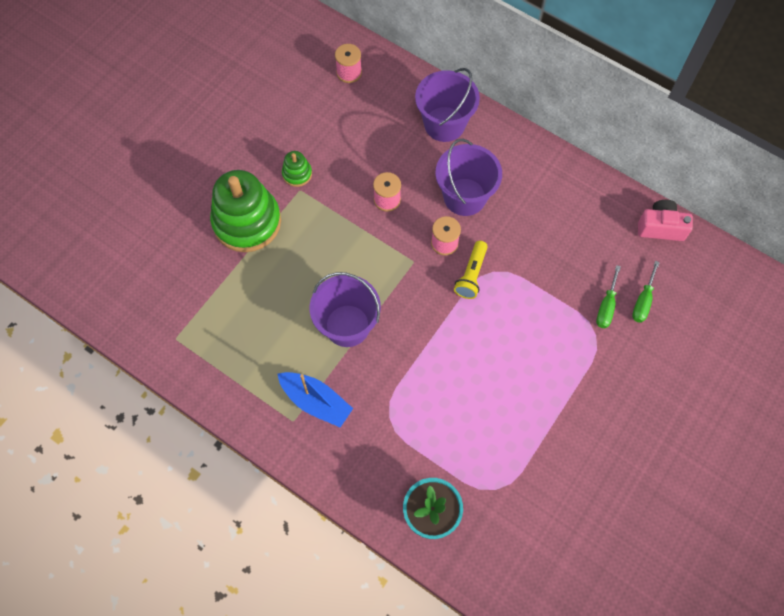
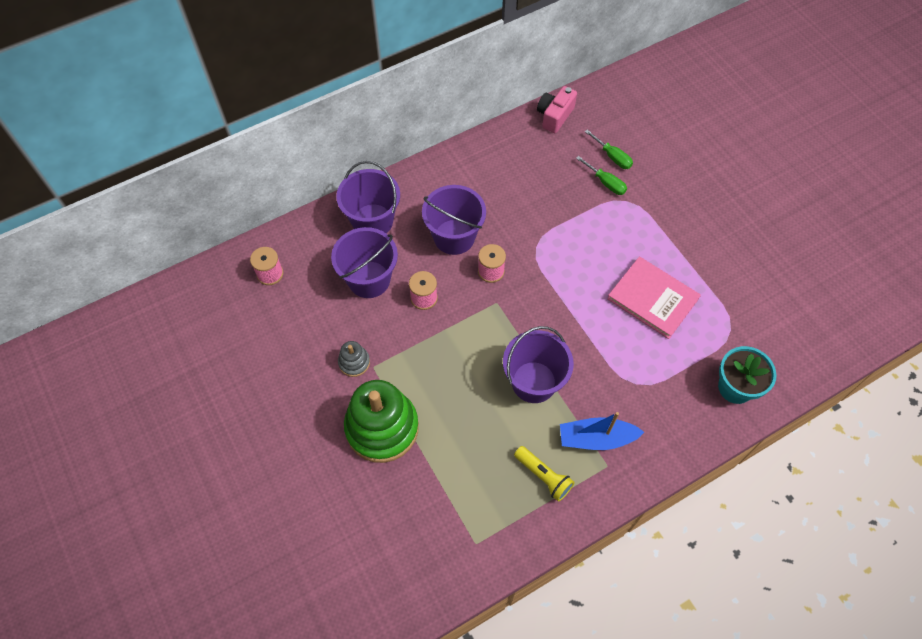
camera: 65 degrees left, 5 degrees down
blue boat [278,372,353,427] -> blue boat turned 150 degrees counterclockwise [560,412,644,450]
green stacking toy [282,151,312,187] -> grey stacking toy [338,341,370,377]
yellow flashlight [454,241,488,299] -> yellow flashlight moved to [514,446,575,502]
none -> purple bucket [331,227,398,298]
none -> pink book [607,256,701,339]

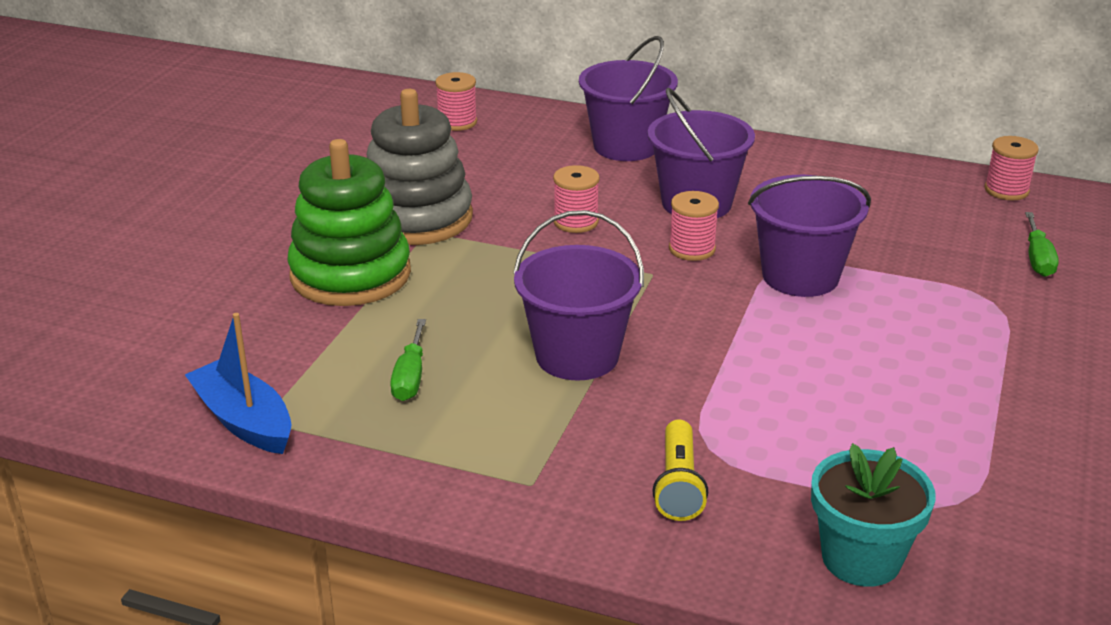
camera: 50 degrees right, 30 degrees down
purple bucket [331,227,398,298] -> purple bucket moved to [748,175,871,297]
grey stacking toy [338,341,370,377] -> grey stacking toy [366,89,473,245], size x2.24
yellow flashlight [514,446,575,502] -> yellow flashlight moved to [652,419,708,521]
pink camera [537,86,577,133] -> pink spool [984,136,1039,200]
blue boat [560,412,644,450] -> blue boat moved to [185,313,292,454]
green screwdriver [576,156,627,195] -> green screwdriver moved to [390,319,426,401]
pink book [607,256,701,339] -> none

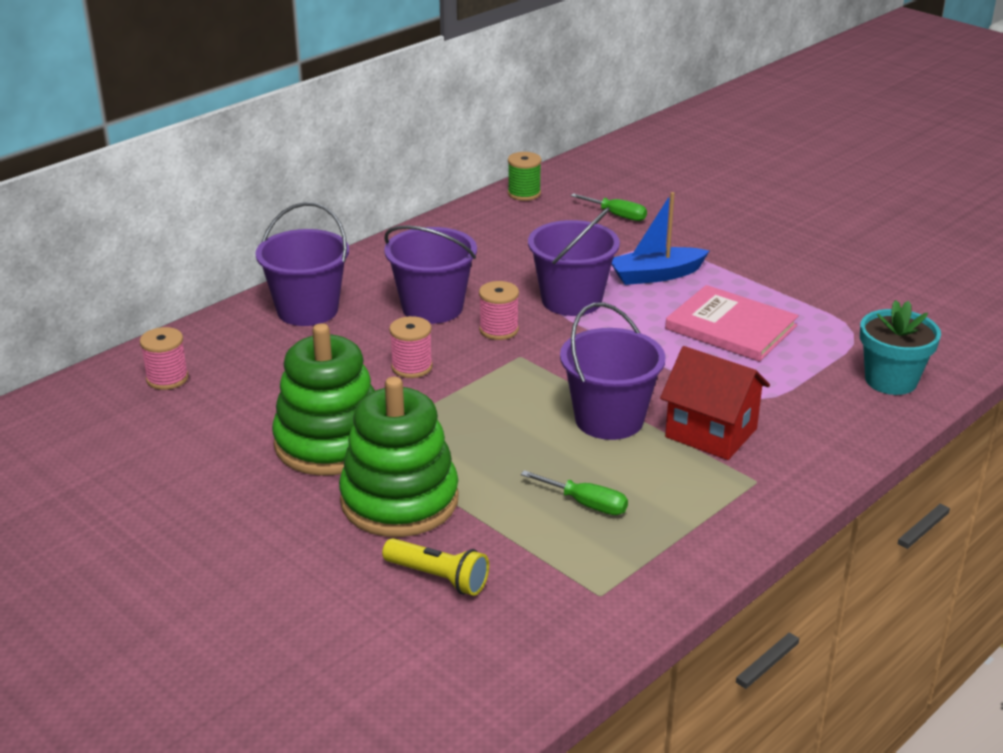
camera: 65 degrees left, 0 degrees up
blue boat [185,313,292,454] -> blue boat moved to [611,192,709,285]
grey stacking toy [366,89,473,245] -> green stacking toy [272,323,375,476]
yellow flashlight [652,419,708,521] -> yellow flashlight moved to [382,538,489,596]
pink spool [984,136,1039,200] -> green spool [508,152,541,201]
none -> red house [660,346,770,460]
none -> pink book [665,285,799,362]

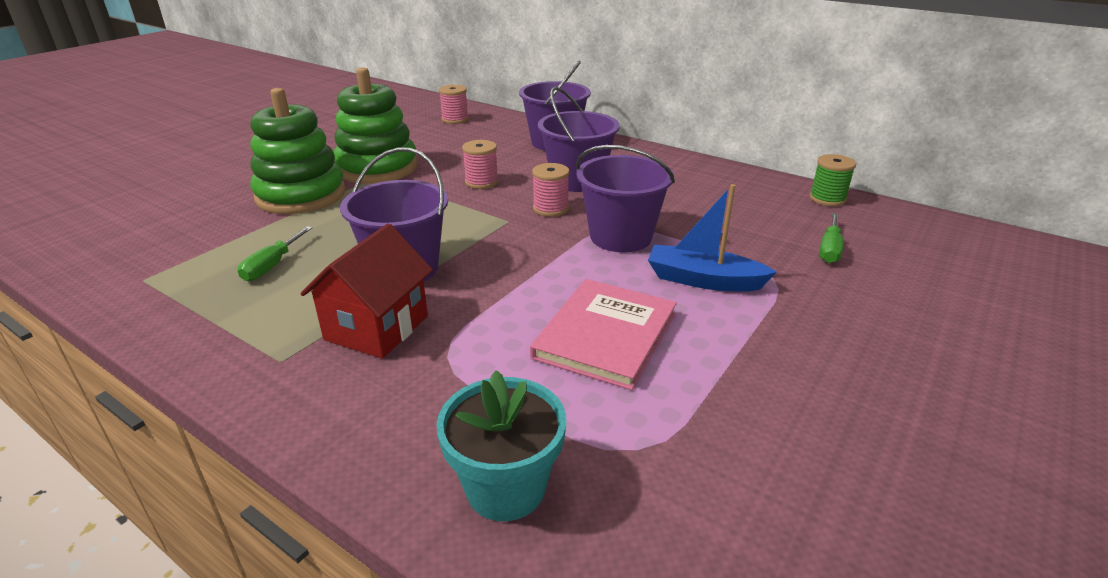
camera: 80 degrees right, 0 degrees up
yellow flashlight [382,538,489,596] -> none
blue boat [611,192,709,285] -> blue boat turned 45 degrees counterclockwise [648,184,777,292]

